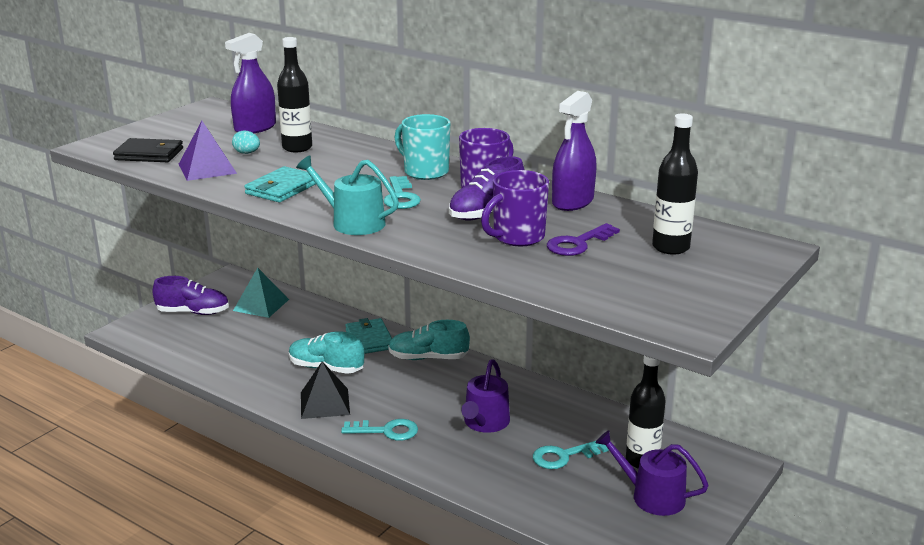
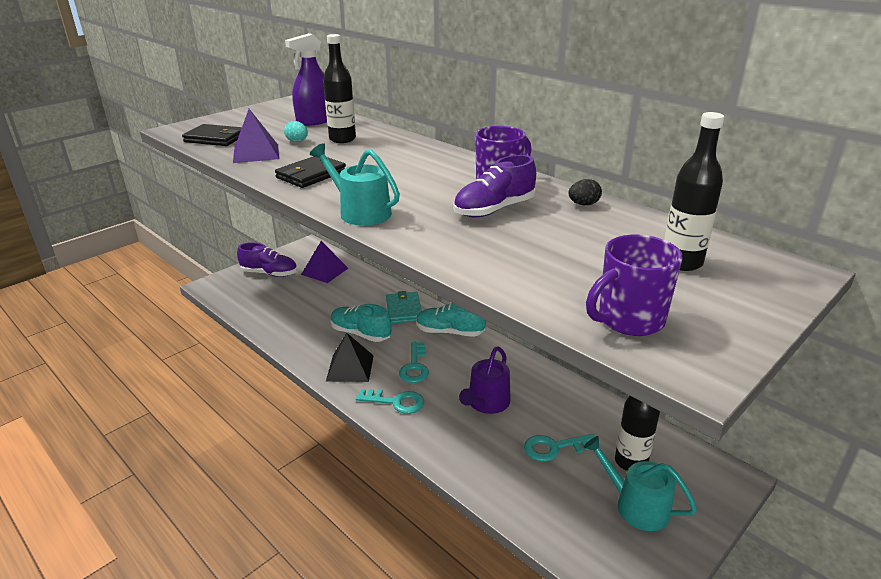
camera: 10 degrees right, 5 degrees up
turquoise pyramid [233,268,289,318] -> purple pyramid [301,241,348,283]
turquoise wallet [244,166,316,202] -> black wallet [275,156,346,188]
turquoise key [383,176,421,209] -> turquoise key moved to [399,342,429,383]
turquoise mug [394,114,450,180] -> none
purple mug [481,170,549,246] -> purple mug moved to [586,235,683,336]
purple key [547,223,620,256] -> none
purple spray bottle [552,91,597,211] -> black egg [569,179,602,205]
purple watering can [596,430,709,516] -> turquoise watering can [584,436,697,531]

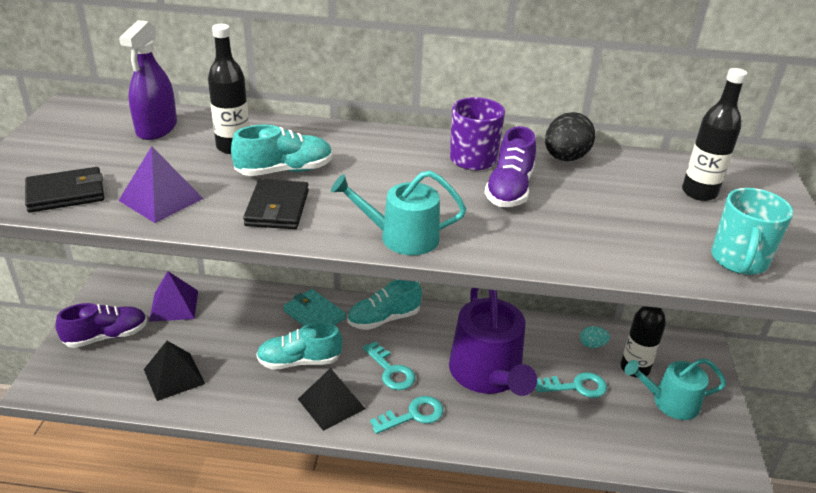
camera: 40 degrees left, 5 degrees up
turquoise egg [284,121,308,142] -> turquoise egg moved to [580,326,610,348]
purple watering can [459,346,511,414] -> purple watering can [449,288,537,396], size x1.68
turquoise key [524,434,595,462] -> turquoise key turned 135 degrees counterclockwise [536,372,607,398]
black egg [569,179,602,205] -> black egg [545,112,595,161], size x1.84
purple mug [586,235,683,336] -> turquoise mug [711,188,793,275]
none -> black pyramid [144,341,205,401]
none -> turquoise shoe [231,125,333,176]

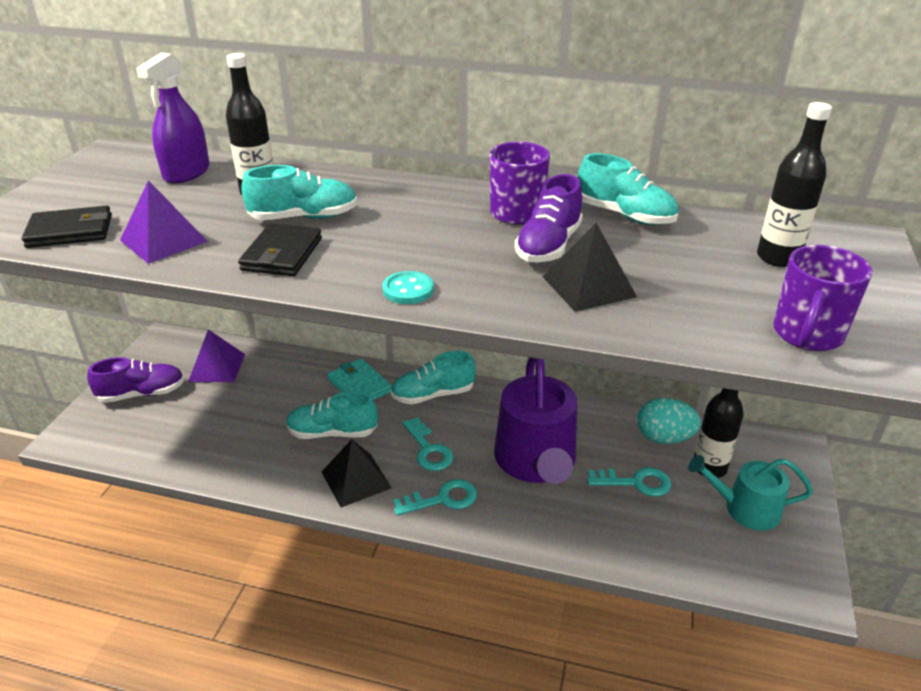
camera: 10 degrees right, 0 degrees up
black pyramid [144,341,205,401] -> black pyramid moved to [542,223,637,312]
turquoise watering can [331,170,466,255] -> turquoise button [383,271,434,304]
black egg [545,112,595,161] -> turquoise shoe [578,153,679,225]
turquoise egg [580,326,610,348] -> turquoise egg [637,398,701,444], size x1.84
turquoise mug [711,188,793,275] -> purple mug [773,245,872,351]

